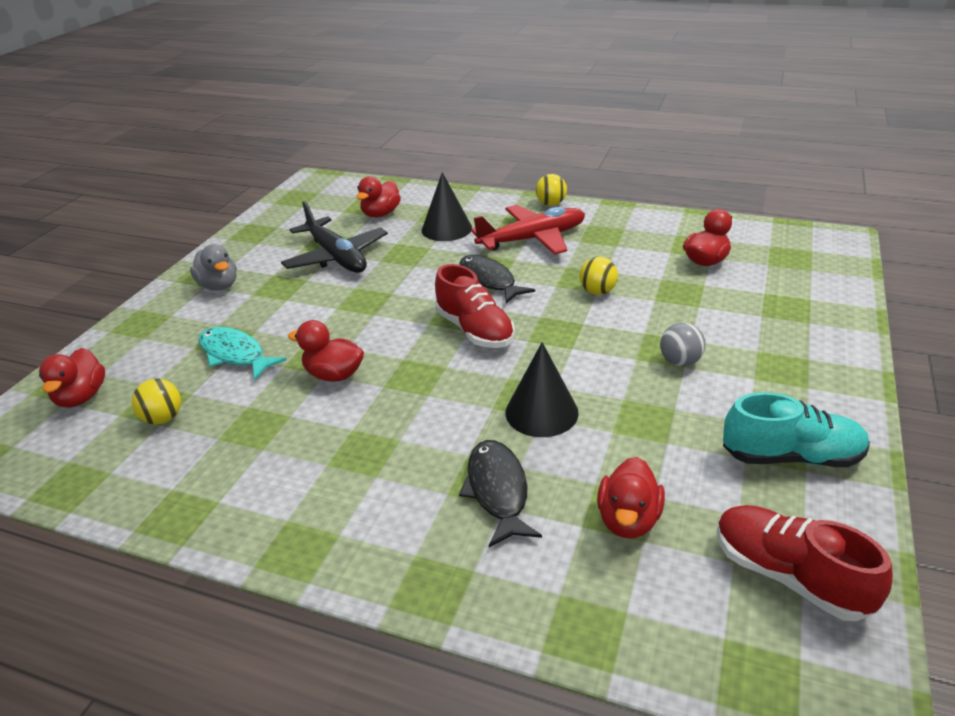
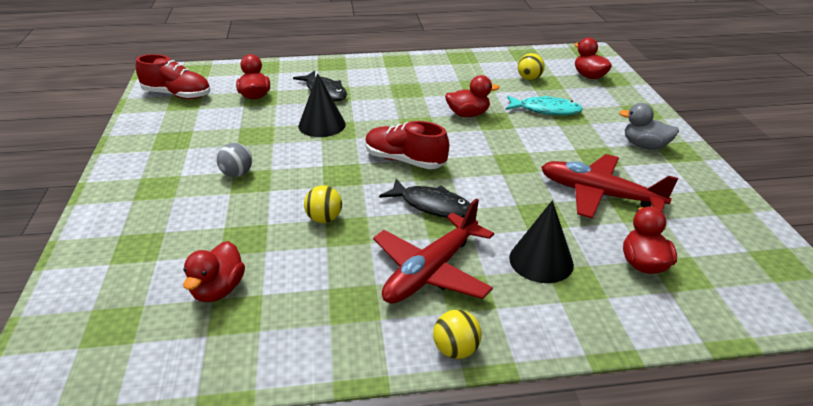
camera: 150 degrees right, 0 degrees up
black plane [281,201,388,273] -> red plane [541,154,678,219]
turquoise shoe [723,392,870,467] -> none

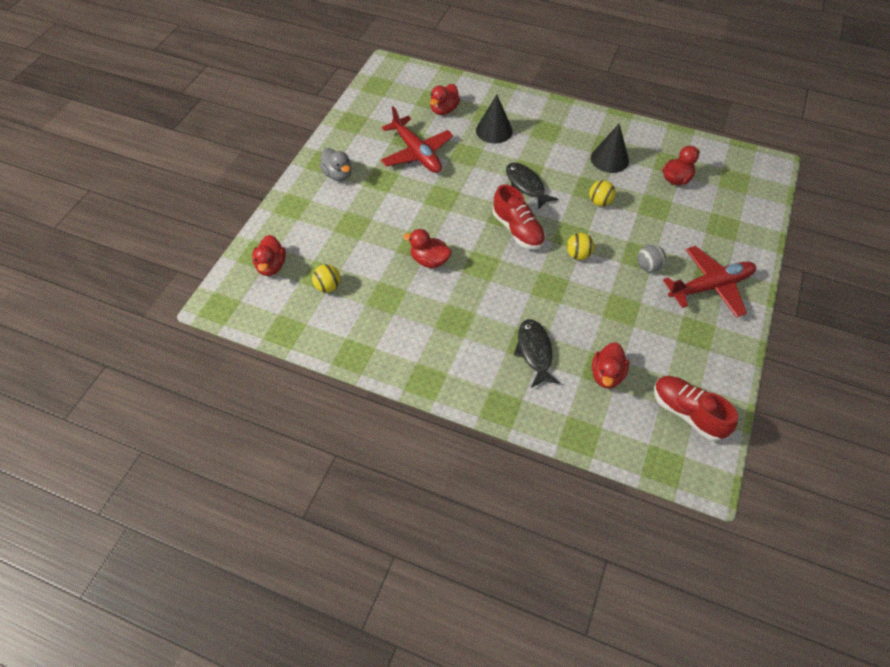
camera: 150 degrees left, 20 degrees up
black cone [298,73,346,137] -> black cone moved to [591,124,629,173]
red plane [373,198,494,303] -> red plane moved to [663,246,756,318]
yellow ball [433,310,482,359] -> yellow ball moved to [567,233,594,260]
turquoise fish [506,95,583,115] -> none

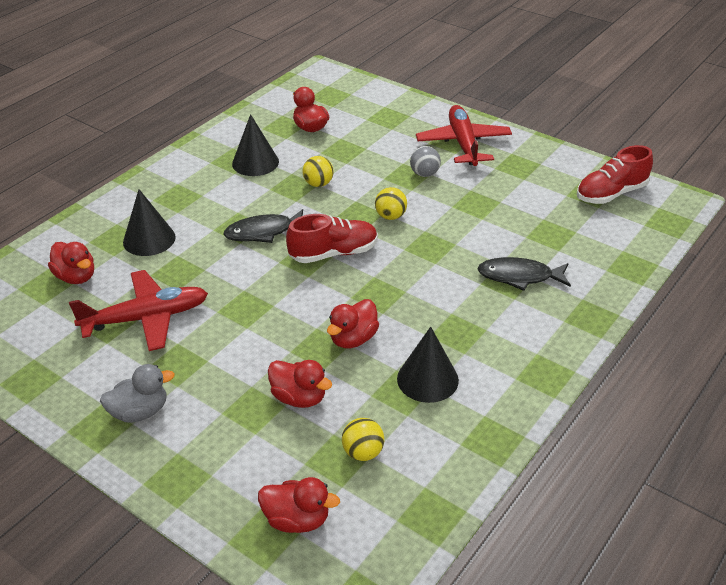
camera: 75 degrees left, 15 degrees down
red duck [592,342,629,389] -> red duck moved to [268,360,332,408]
none -> black cone [397,327,459,403]

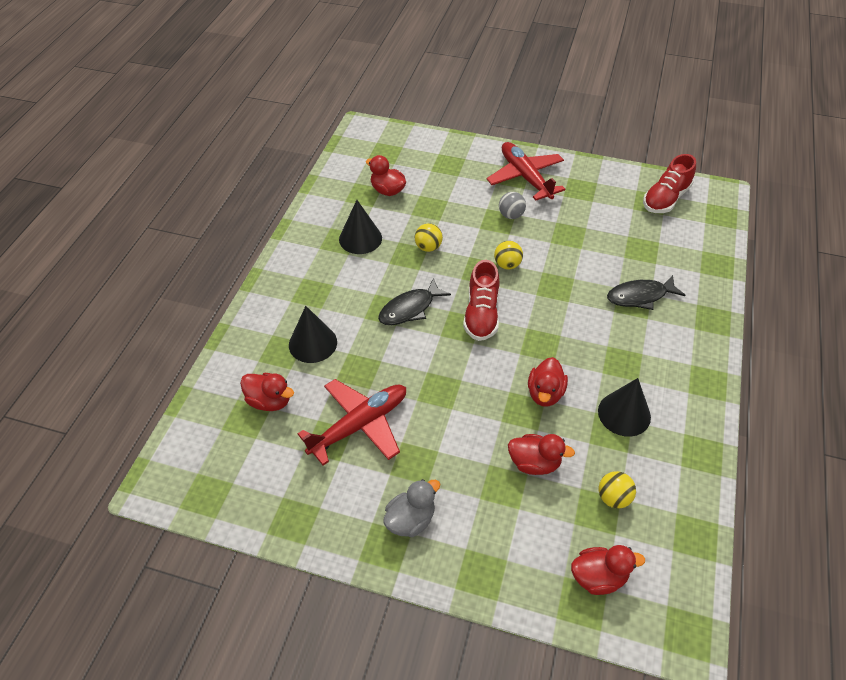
camera: 20 degrees left, 10 degrees up
red shoe [286,214,378,263] -> red shoe turned 135 degrees clockwise [463,260,500,341]

